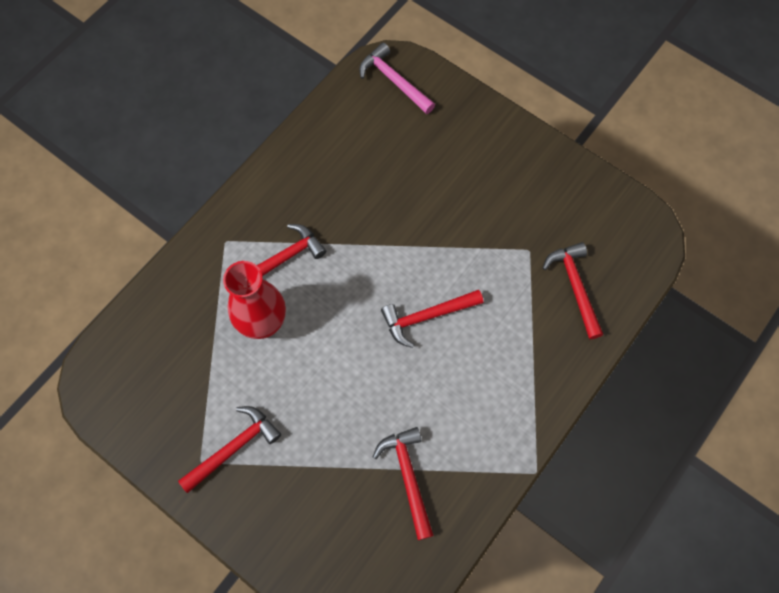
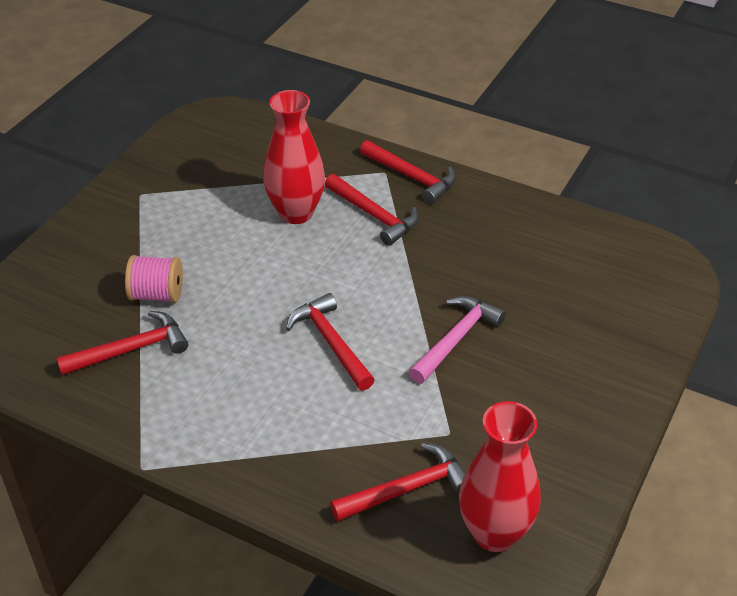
camera: 80 degrees right, 25 degrees down
red hammer [178,406,281,493] -> red hammer moved to [360,140,456,204]
pink hammer [359,43,435,114] -> pink hammer moved to [409,296,506,384]
none -> pink spool [125,255,183,303]
none -> red vase [459,401,541,552]

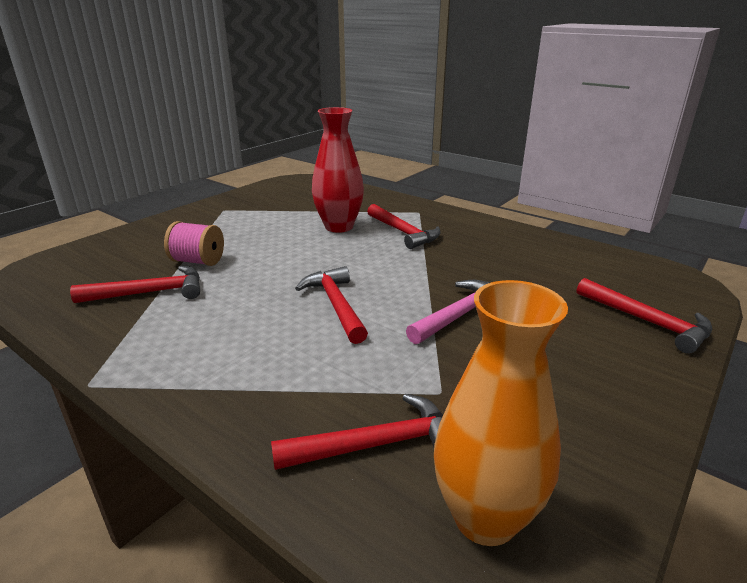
camera: 10 degrees right, 15 degrees down
red hammer [360,140,456,204] -> red hammer moved to [577,278,712,354]
red vase [459,401,541,552] -> orange vase [434,280,568,546]

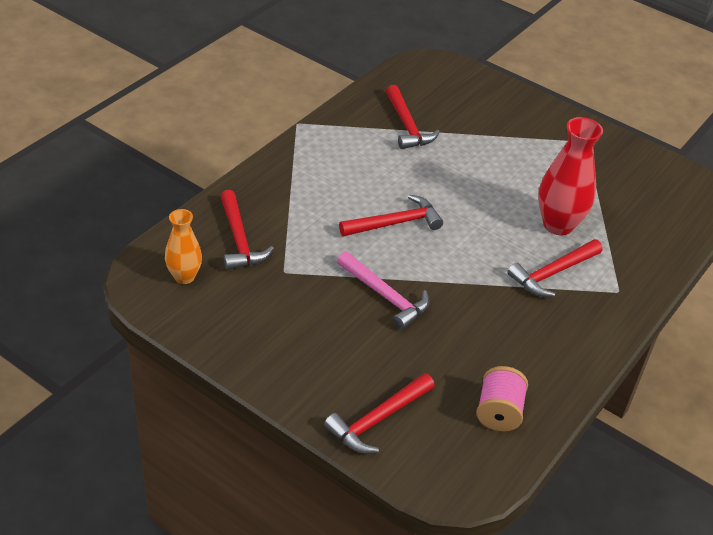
camera: 85 degrees right, 15 degrees up
pink spool [164,221,224,266] -> pink spool moved to [476,366,528,431]
orange vase [434,280,568,546] -> orange vase [165,209,202,284], size x0.61

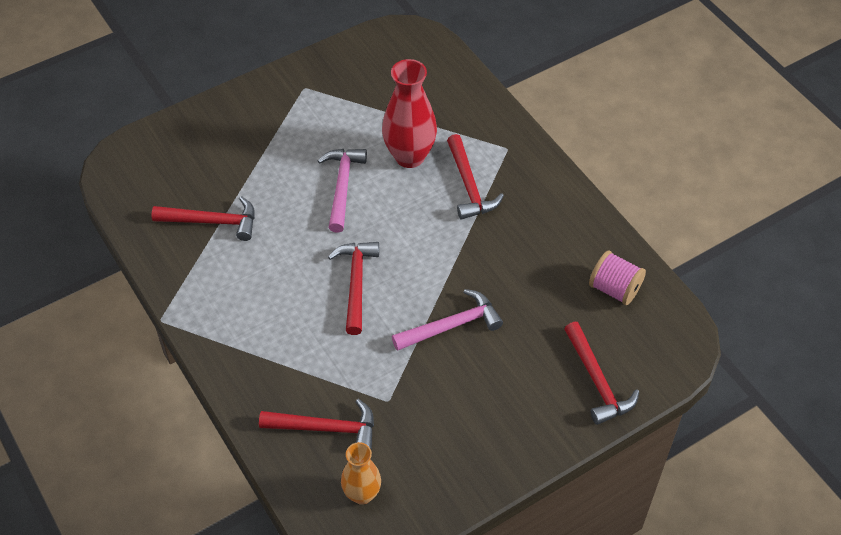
camera: 65 degrees left, 10 degrees up
none -> pink hammer [318,149,367,233]

